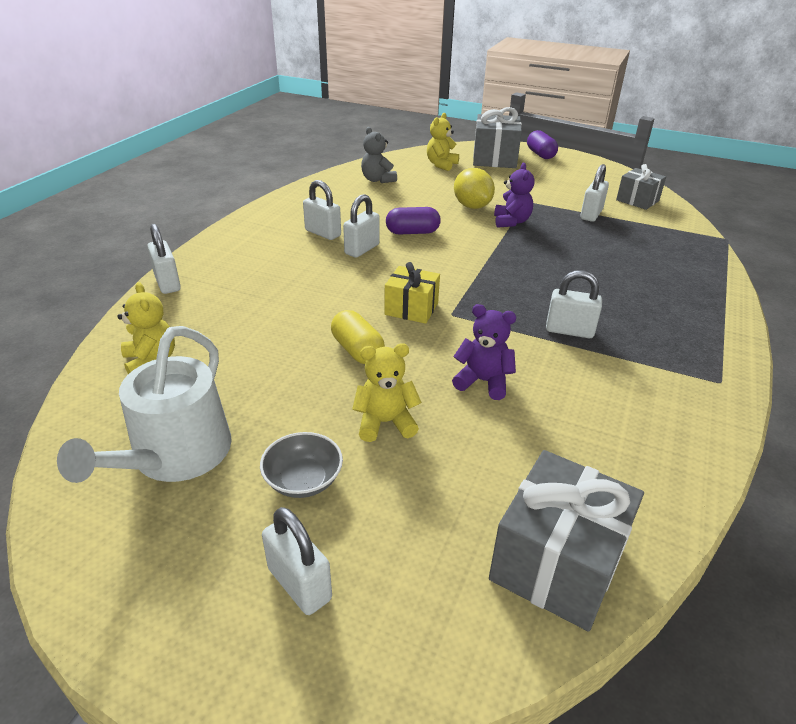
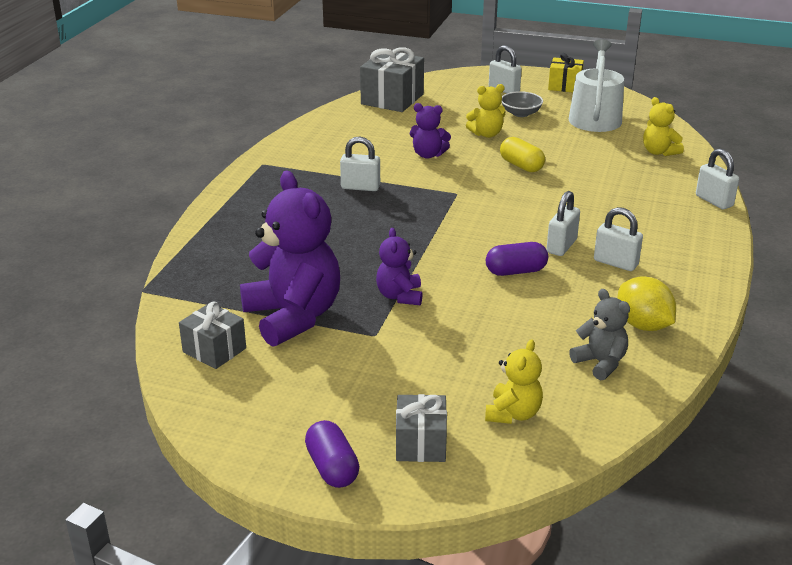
camera: 175 degrees right, 5 degrees down
yellow gift [384,262,440,324] -> yellow gift moved to [548,53,584,92]
yellow lemon [454,168,495,209] -> yellow lemon moved to [617,276,676,331]
grey gift [473,107,522,168] -> grey gift [396,394,447,462], size x0.62
white padlock [580,164,609,222] -> purple teddy bear [240,170,340,347]

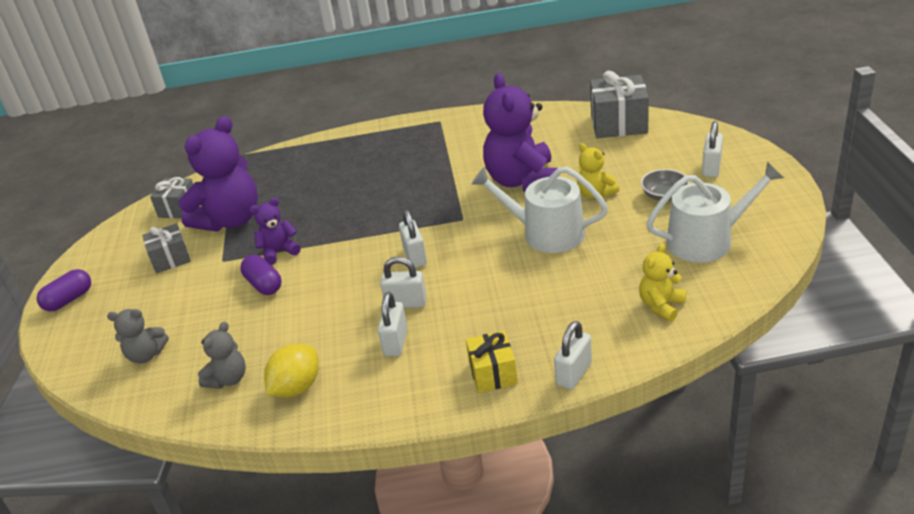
camera: 70 degrees right, 5 degrees up
white padlock [340,136,380,191] -> white padlock moved to [399,210,427,268]
grey gift [396,394,447,462] -> grey gift moved to [142,224,191,274]
purple teddy bear [410,103,451,159] -> purple teddy bear [483,73,559,192], size x2.00
yellow teddy bear [485,339,543,424] -> grey teddy bear [107,309,169,364]
purple capsule [486,242,548,276] -> purple capsule moved to [240,255,281,295]
yellow capsule [500,137,545,172] -> white watering can [472,167,608,253]
yellow gift [548,53,584,92] -> yellow gift moved to [466,331,518,393]

